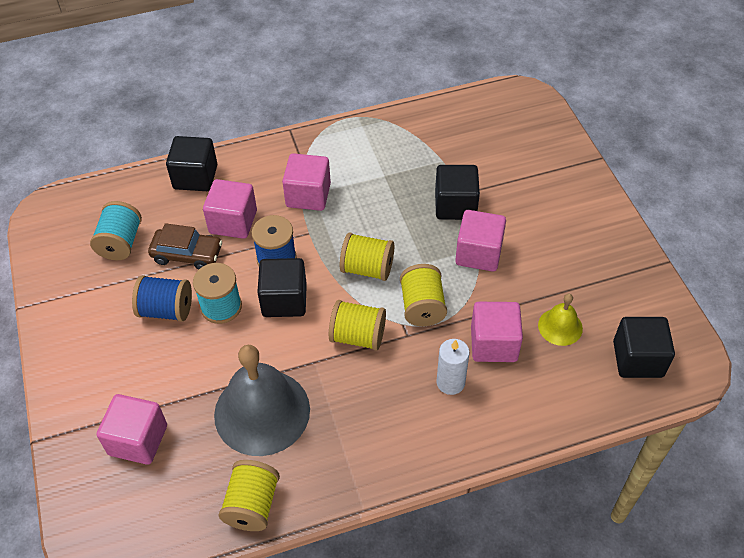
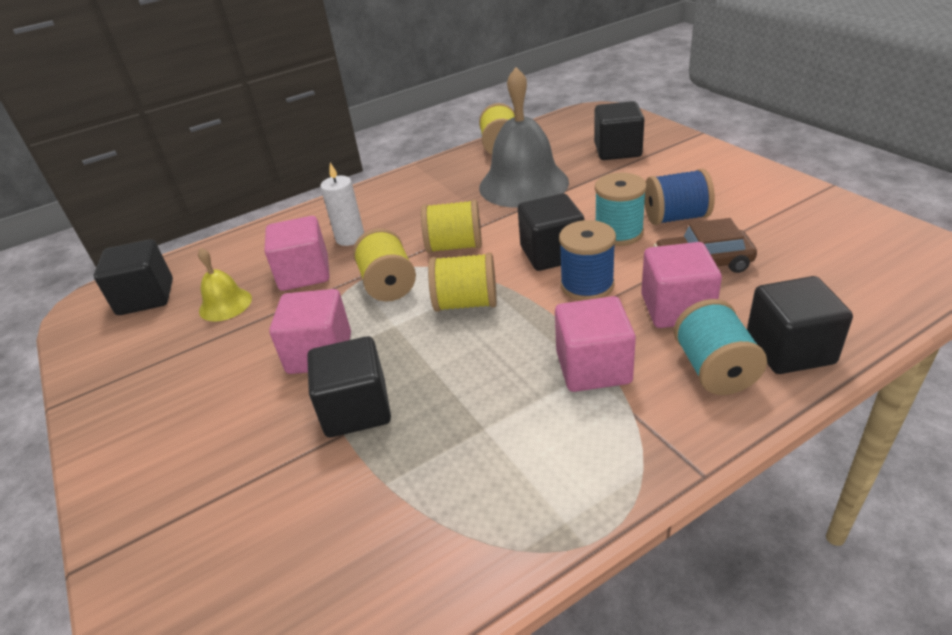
camera: 170 degrees right, 15 degrees down
turquoise spool [90,201,142,260] -> turquoise spool moved to [674,299,767,395]
pink cube [97,394,167,465] -> black cube [594,101,645,160]

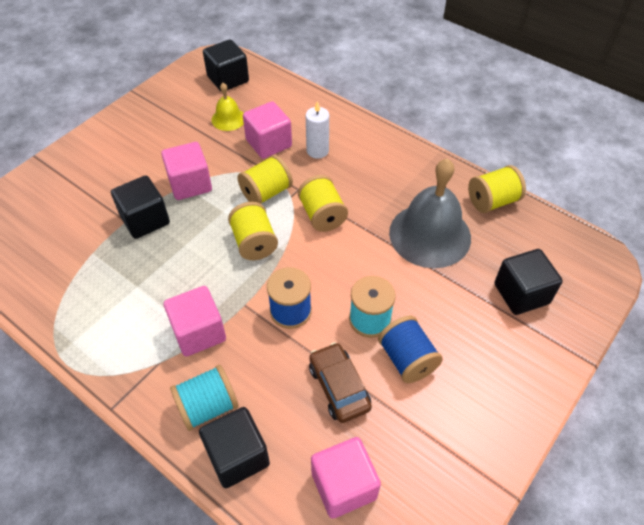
camera: 65 degrees right, 15 degrees up
black cube [518,193,585,271] -> none
pink cube [641,242,722,328] -> pink cube moved to [311,437,381,519]

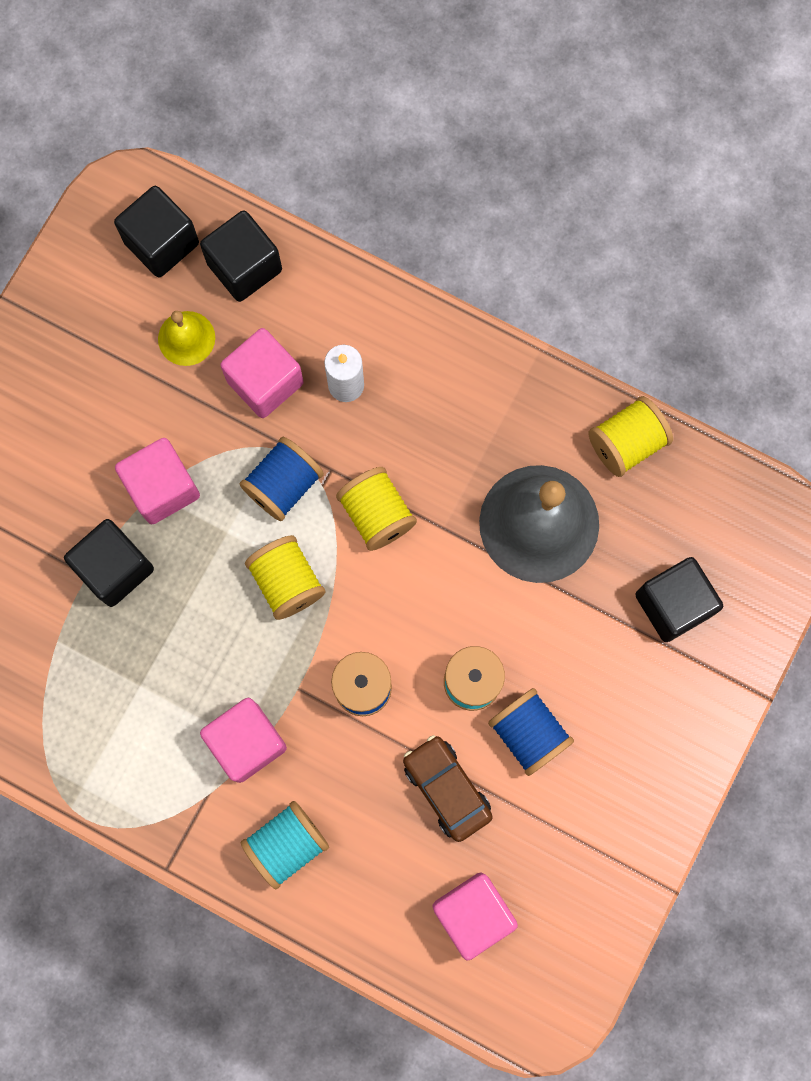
camera: 10 degrees left, 25 degrees up
black cube [199,407,270,488] -> black cube moved to [200,210,282,302]
yellow spool [238,155,293,204] -> blue spool [240,437,324,521]

